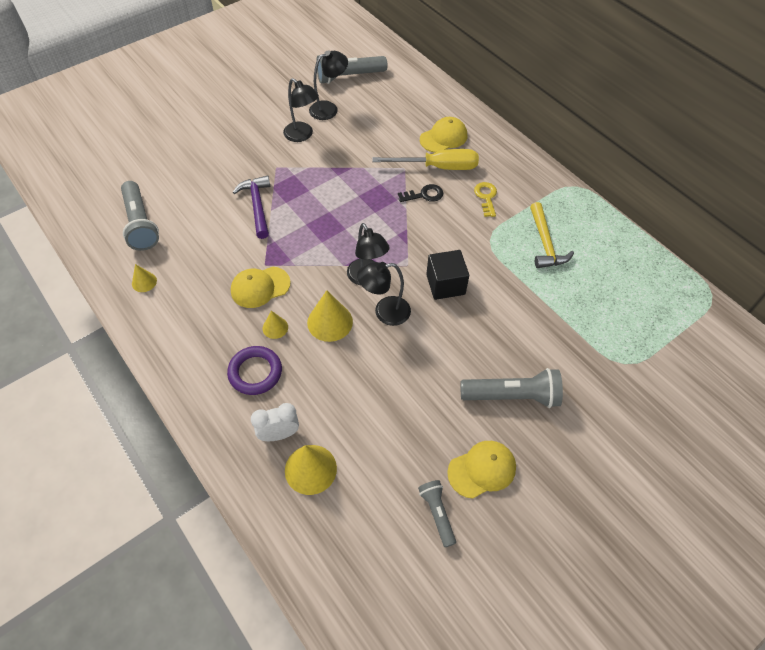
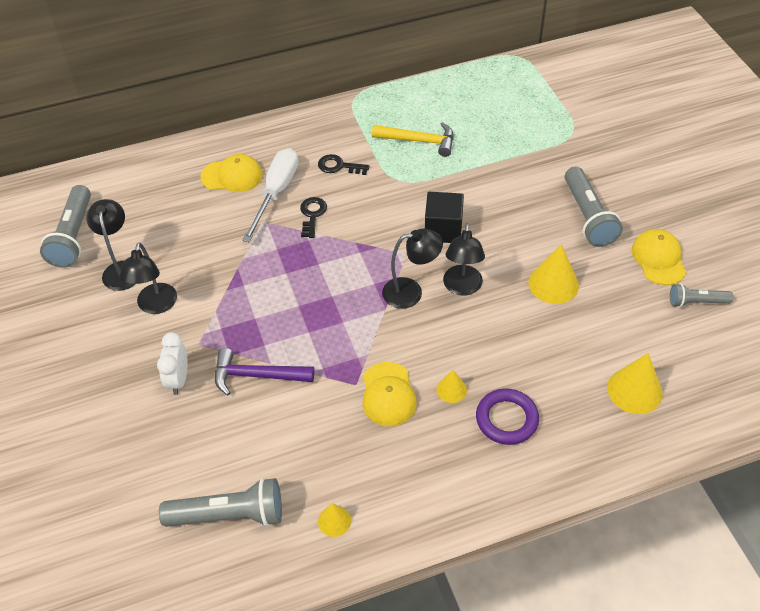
camera: 70 degrees left, 5 degrees down
white clock [251,403,299,441] -> white clock moved to [157,332,188,395]
black lamp [283,78,319,142] -> black lamp turned 120 degrees clockwise [119,242,177,314]
yellow cone [307,290,353,342] -> yellow cone moved to [528,244,579,304]
yellow screwdriver [372,149,479,170] -> white screwdriver [242,148,298,243]
yellow cap [420,117,467,153] -> yellow cap turned 105 degrees clockwise [200,154,263,192]
grey flashlight [460,368,563,408] -> grey flashlight turned 150 degrees clockwise [565,167,623,247]
yellow key [474,182,497,217] -> black key [318,154,370,175]

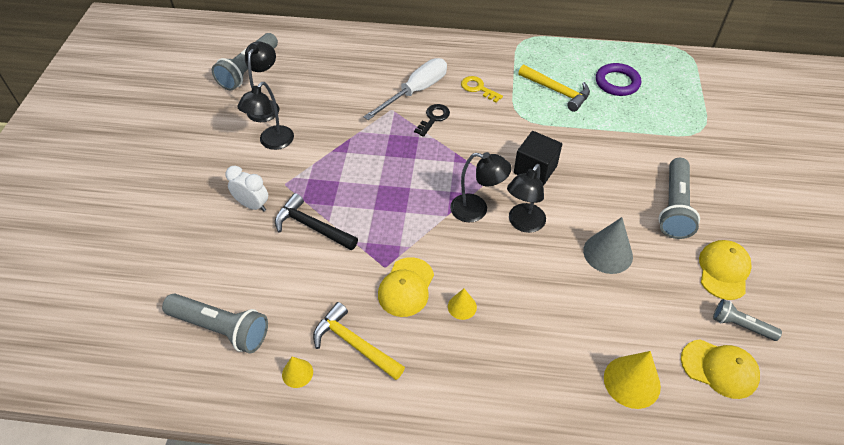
camera: 25 degrees right, 0 degrees up
white clock [157,332,188,395] -> white clock turned 90 degrees clockwise [225,166,268,211]
yellow cap [200,154,263,192] -> yellow cap moved to [681,339,760,399]
purple hammer [215,348,315,395] -> black hammer [275,193,358,250]
black key [318,154,370,175] -> yellow key [461,76,503,103]
purple ring [476,389,539,445] -> purple ring moved to [596,63,641,96]
yellow cone [528,244,579,304] -> grey cone [583,217,633,274]
none -> yellow hammer [313,302,405,380]

